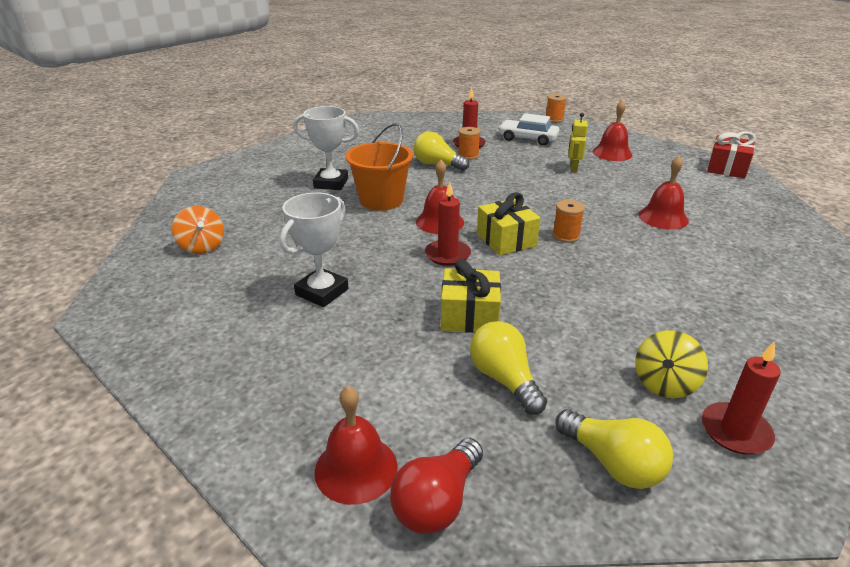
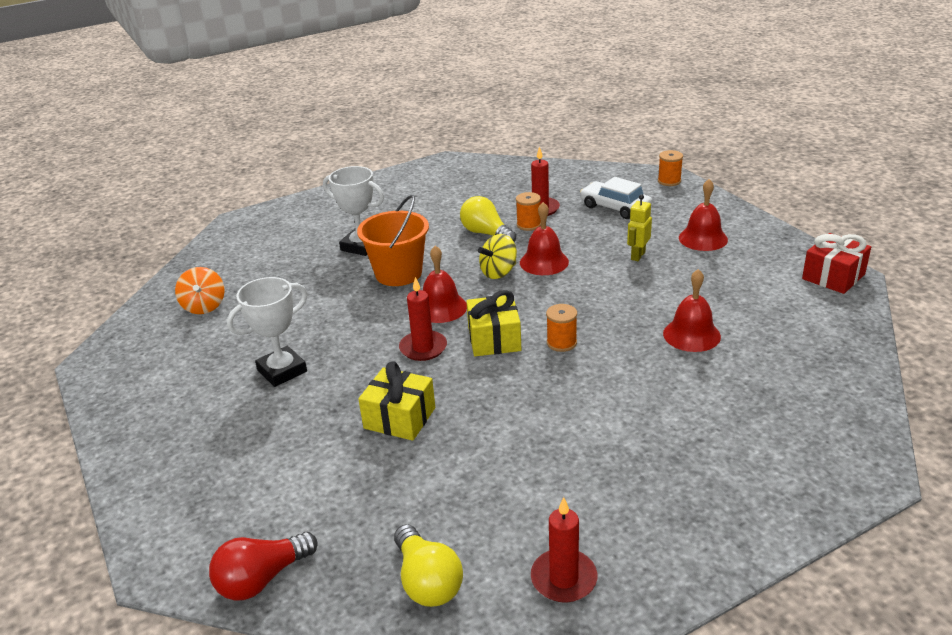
camera: 20 degrees right, 0 degrees up
red bell [314,386,397,505] -> red bell moved to [520,202,569,275]
yellow light bulb [470,321,547,415] -> none
yellow spinning top [635,330,708,398] -> yellow spinning top moved to [478,234,517,279]

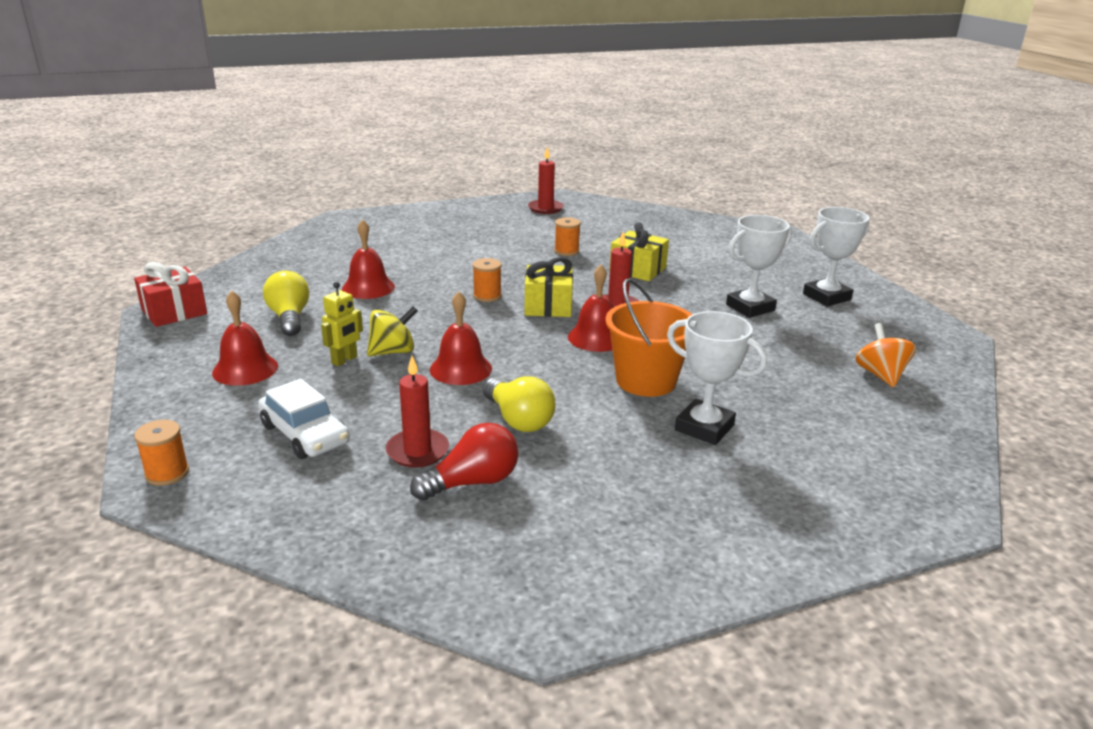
camera: 175 degrees left, 5 degrees down
red light bulb [209,532,318,601] -> red light bulb moved to [410,423,518,501]
yellow light bulb [394,524,463,607] -> yellow light bulb moved to [263,271,309,336]
yellow spinning top [478,234,517,279] -> yellow spinning top moved to [367,306,418,356]
orange spool [516,192,541,231] -> orange spool moved to [554,217,581,256]
none -> white trophy [803,207,870,306]

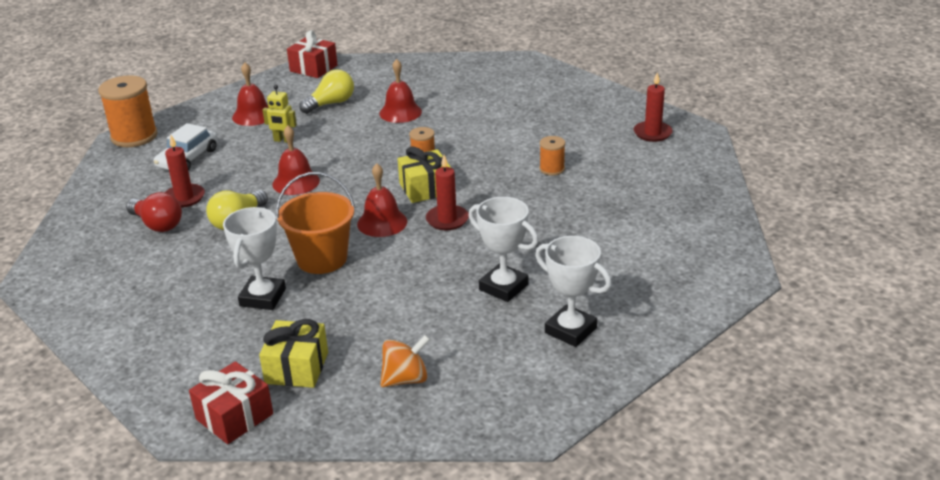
camera: 70 degrees right, 5 degrees up
orange spool [134,420,189,486] -> orange spool [98,75,158,147], size x1.95
yellow spinning top [367,306,418,356] -> none
yellow gift [609,222,669,281] -> yellow gift moved to [259,319,328,388]
none -> red gift [189,361,273,444]

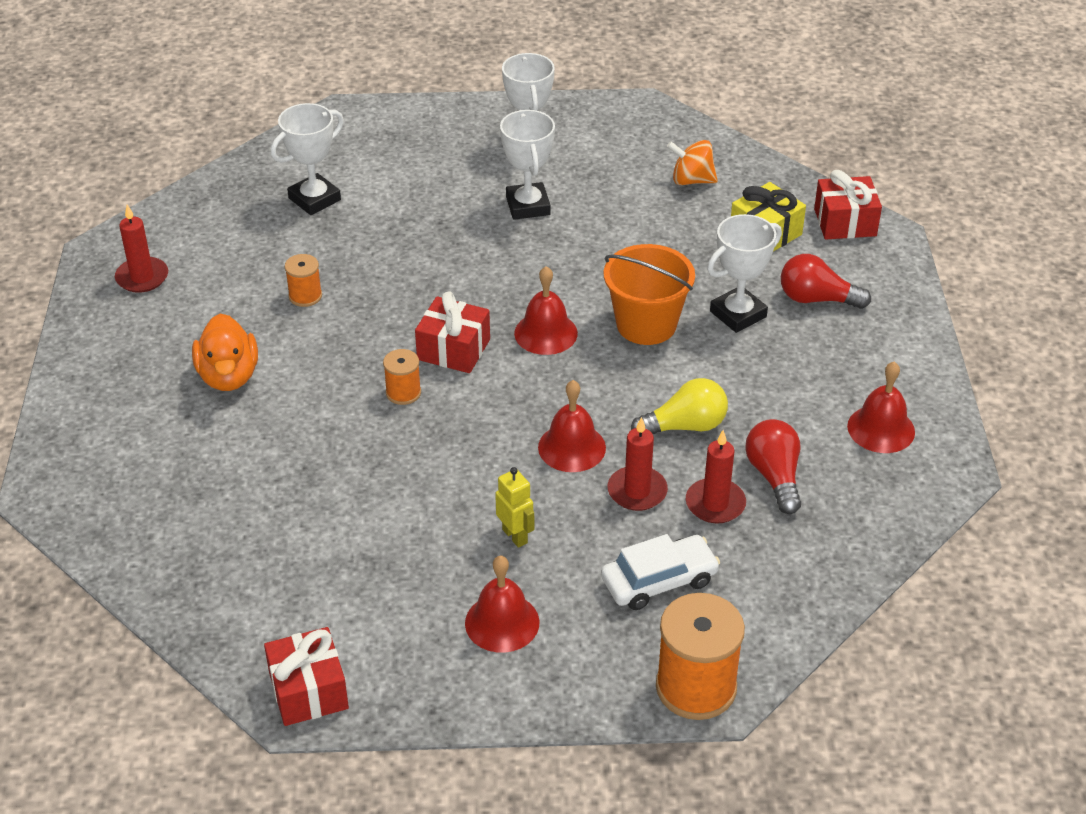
camera: 140 degrees left, 10 degrees up
yellow light bulb [299,69,354,114] -> none
red bell [379,59,422,123] -> red bell moved to [847,362,915,453]
yellow gift [398,146,451,203] -> red gift [415,291,490,373]
red candle [426,155,469,230] -> red candle moved to [608,417,668,511]
none -> orange duck [192,314,258,391]
none -> white trophy [271,103,344,215]
none -> red light bulb [781,254,871,309]

